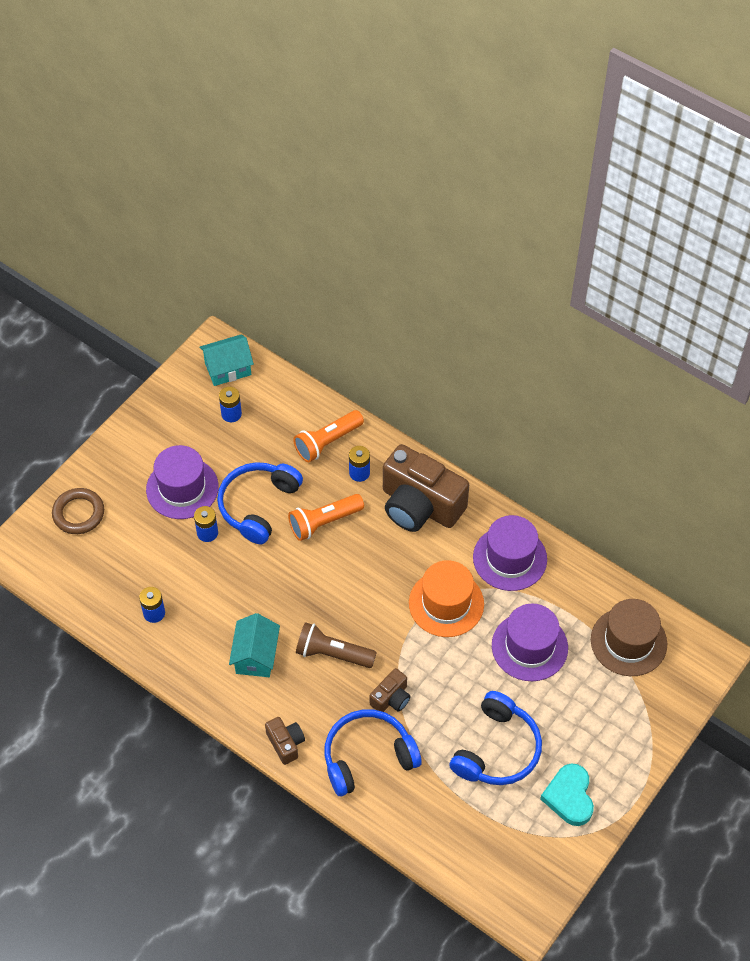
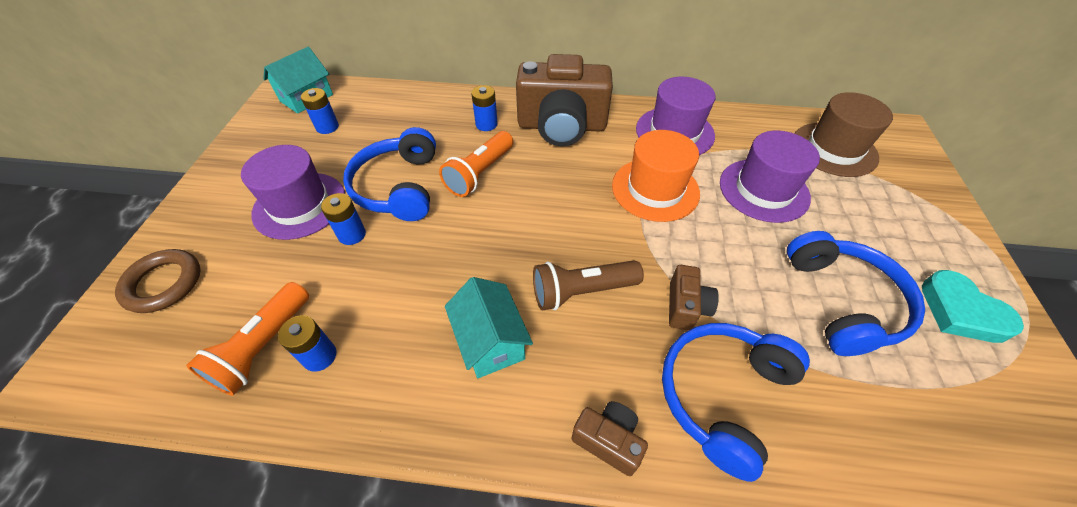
camera: 30 degrees left, 5 degrees down
orange flashlight [293,410,364,462] -> orange flashlight moved to [186,282,309,396]

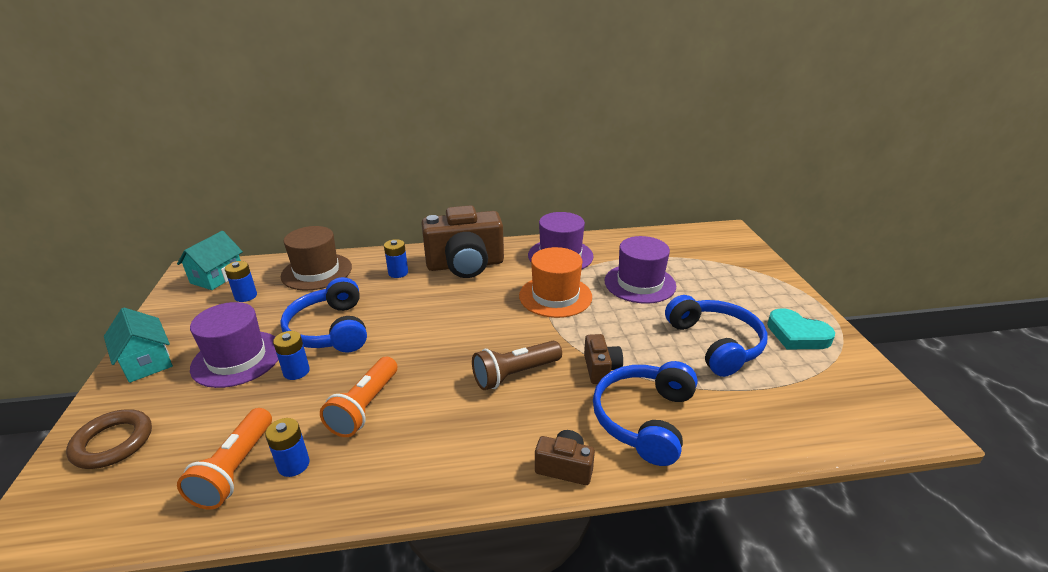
camera: 15 degrees left, 20 degrees down
orange flashlight [439,131,513,197] -> orange flashlight moved to [320,356,397,437]
turquoise house [445,277,533,378] -> turquoise house moved to [104,308,173,383]
brown hat [795,92,893,177] -> brown hat moved to [281,226,352,291]

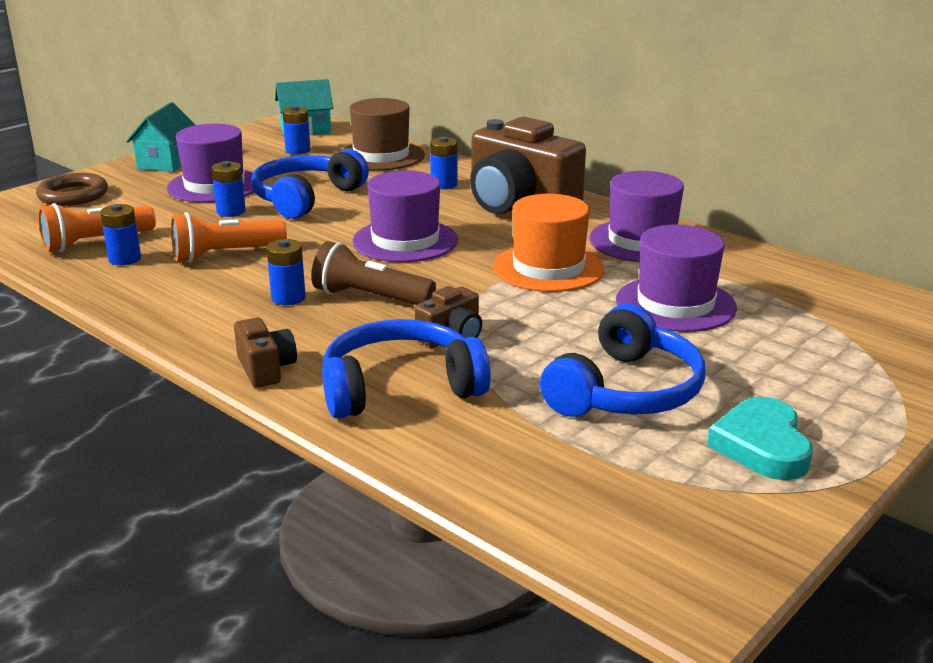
camera: 50 degrees right, 5 degrees down
none -> blue battery [267,239,306,305]
none -> purple hat [353,170,458,262]

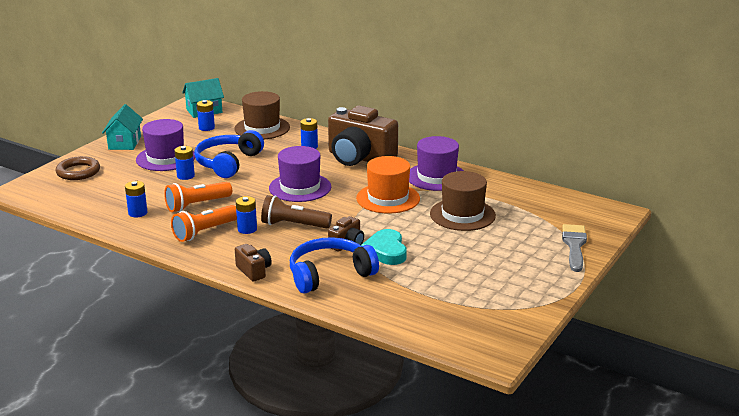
camera: 10 degrees left, 0 degrees up
orange flashlight [38,203,156,252] -> orange flashlight moved to [171,205,237,242]
blue headphones [540,304,705,417] -> none
purple hat [616,225,737,332] -> brown hat [430,171,496,231]
turquoise heart [707,397,813,480] -> turquoise heart moved to [361,229,407,265]
none -> grey brush [562,224,587,272]

